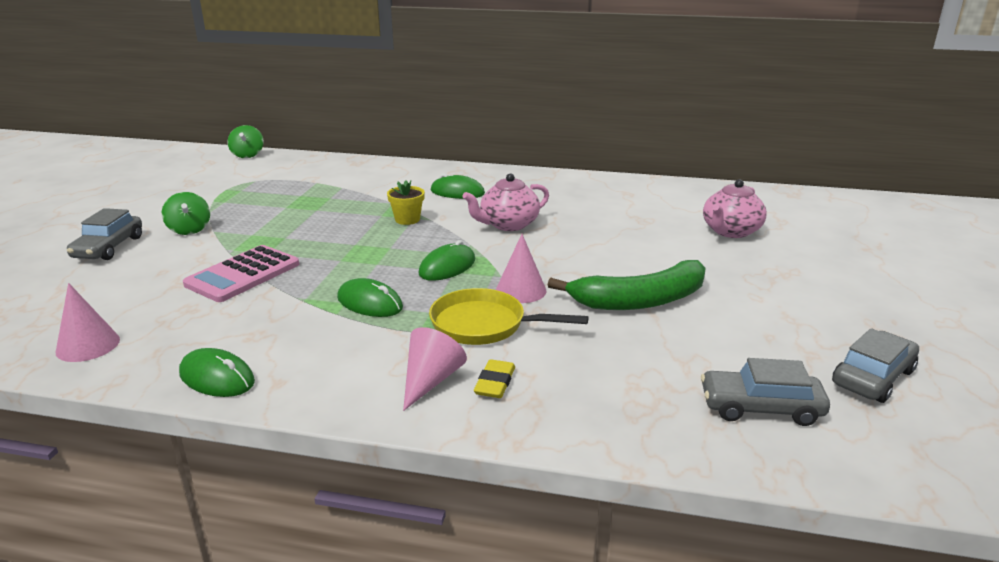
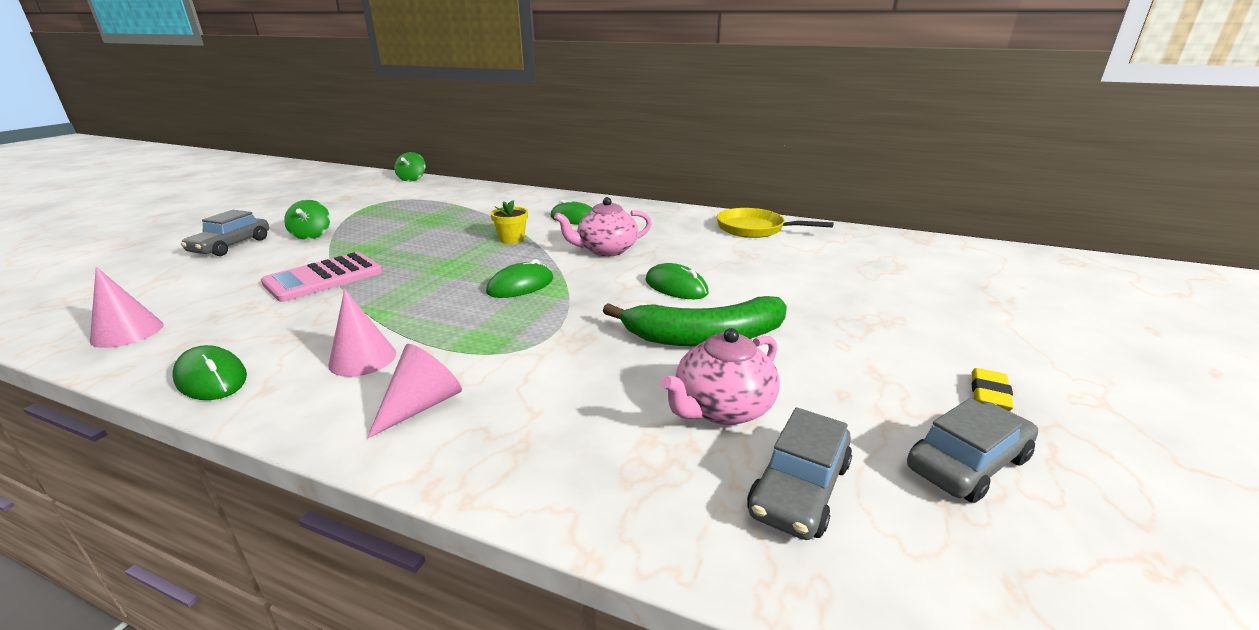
camera: 10 degrees right, 0 degrees up
green mouse [337,278,403,317] -> green mouse moved to [645,263,709,299]
yellow pan [429,288,589,345] -> yellow pan moved to [717,208,834,238]
yellow eraser [474,359,515,398] -> yellow eraser moved to [971,368,1014,411]
pink cone [496,234,547,303] -> pink cone moved to [328,289,396,377]
grey car [701,358,830,426] -> grey car turned 75 degrees counterclockwise [747,407,852,540]
pink teapot [703,179,767,238] -> pink teapot moved to [661,328,780,425]

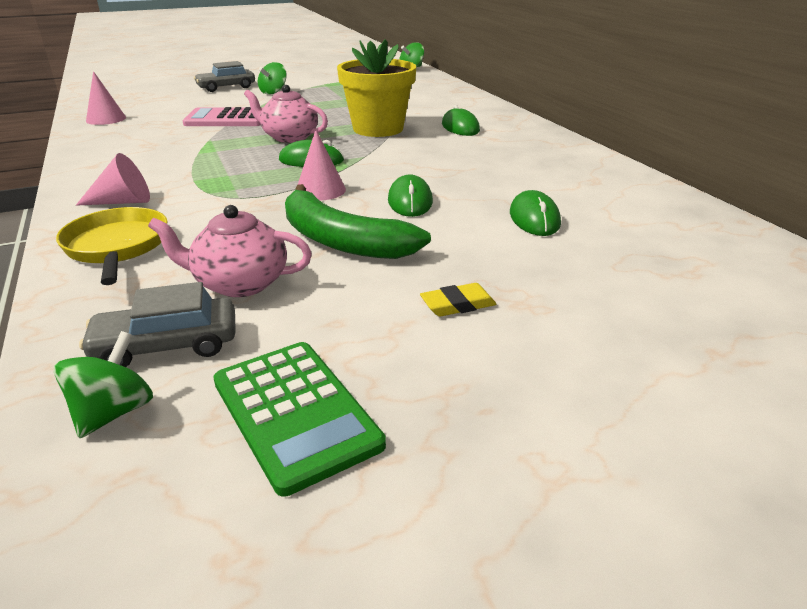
camera: 45 degrees right, 5 degrees up
green mouse [173,345,247,400] -> green mouse moved to [510,190,561,236]
pink cone [328,289,396,377] -> pink cone moved to [298,129,346,201]
yellow flower pot [490,201,528,244] -> yellow flower pot [337,39,417,137], size x2.18
pink teapot [554,197,652,256] -> pink teapot moved to [244,85,328,143]
yellow pan [717,208,834,238] -> yellow pan moved to [56,207,168,285]
grey car [907,398,1038,503] -> green calculator [213,342,386,497]
yellow eraser [971,368,1014,411] -> yellow eraser moved to [420,283,496,316]
none -> green spinning top [54,331,153,438]

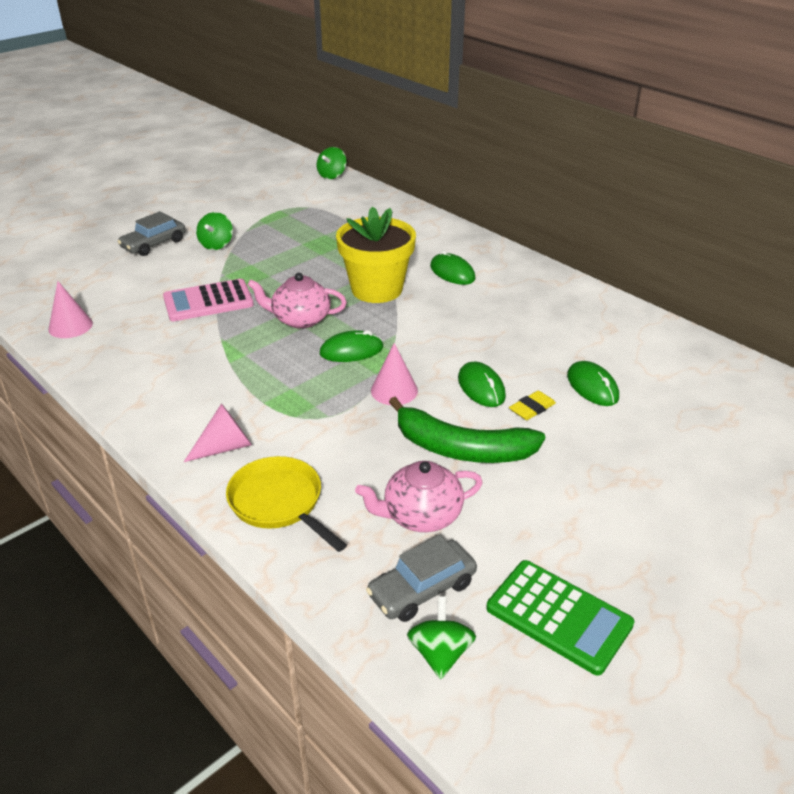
camera: 20 degrees left, 5 degrees up
yellow eraser [420,283,496,316] -> yellow eraser moved to [509,391,556,420]

